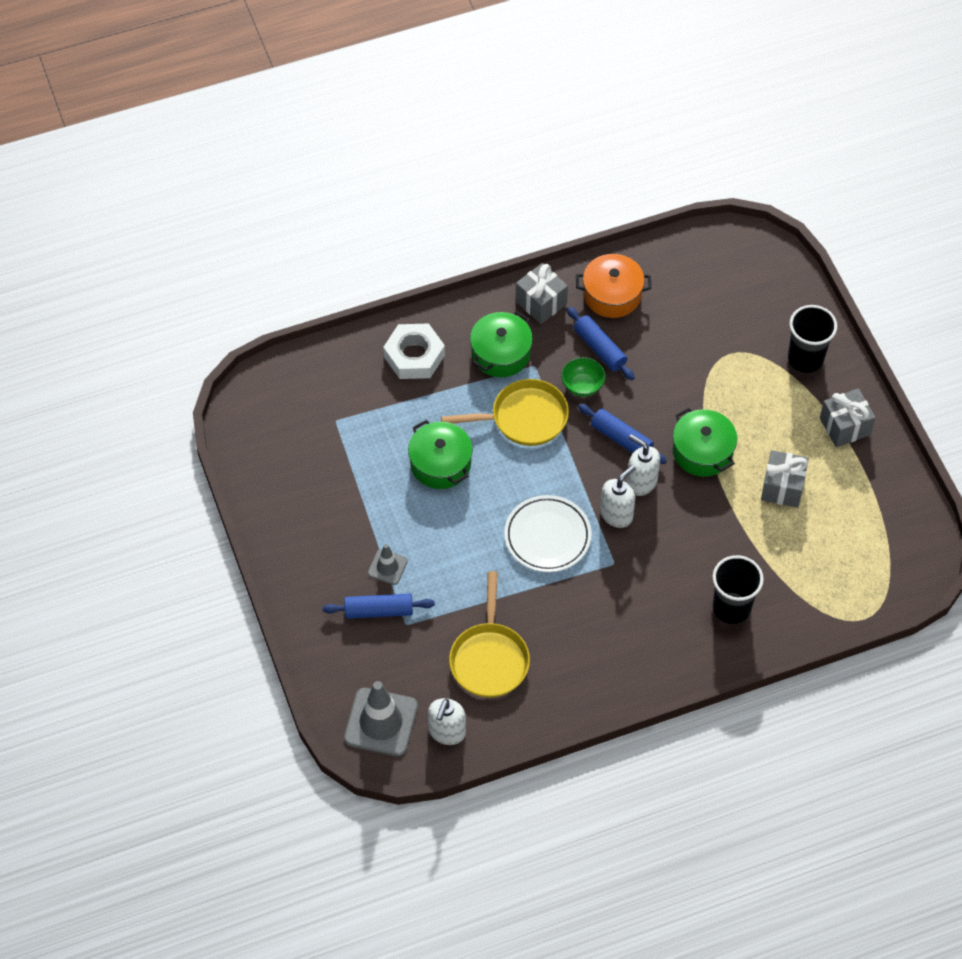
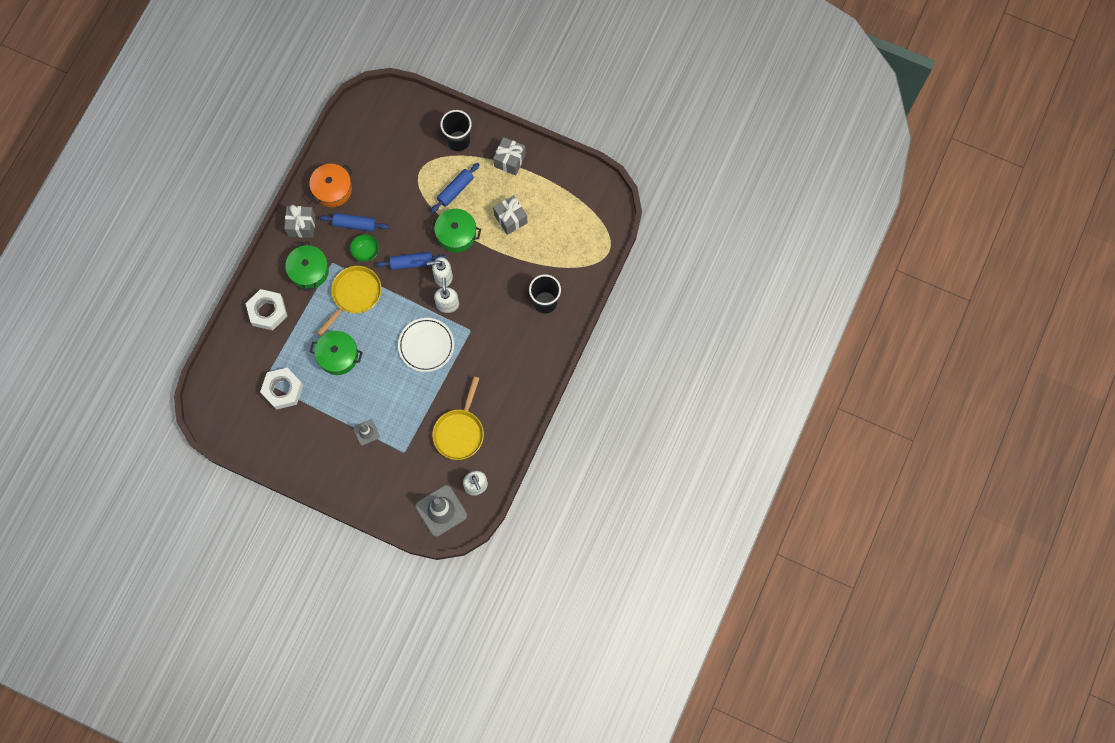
camera: 45 degrees left, 15 degrees up
blue rolling pin [322,594,435,619] -> blue rolling pin moved to [431,163,480,213]
yellow pan [449,571,530,698] -> yellow pan turned 60 degrees clockwise [432,377,484,460]
none -> white nut [260,368,303,410]

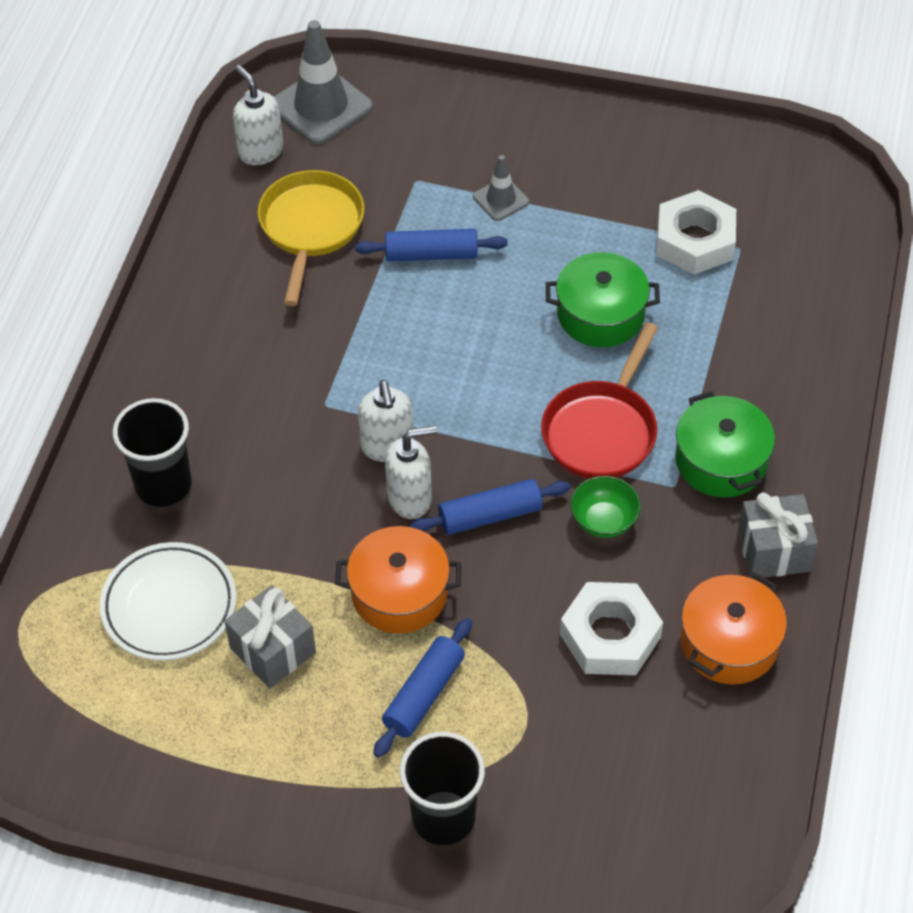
camera: 170 degrees right, 20 degrees down
white nut [245,289,287,330] -> white nut moved to [560,582,663,675]
yellow pan [317,266,382,336] -> red pan [541,322,658,479]
blue rolling pin [320,213,389,232] -> blue rolling pin moved to [355,229,507,262]
white plate [398,318,454,372] -> white plate moved to [100,542,236,661]
green pot [430,209,481,252] -> orange pot [335,526,461,634]
grey gift [493,137,526,175] -> none

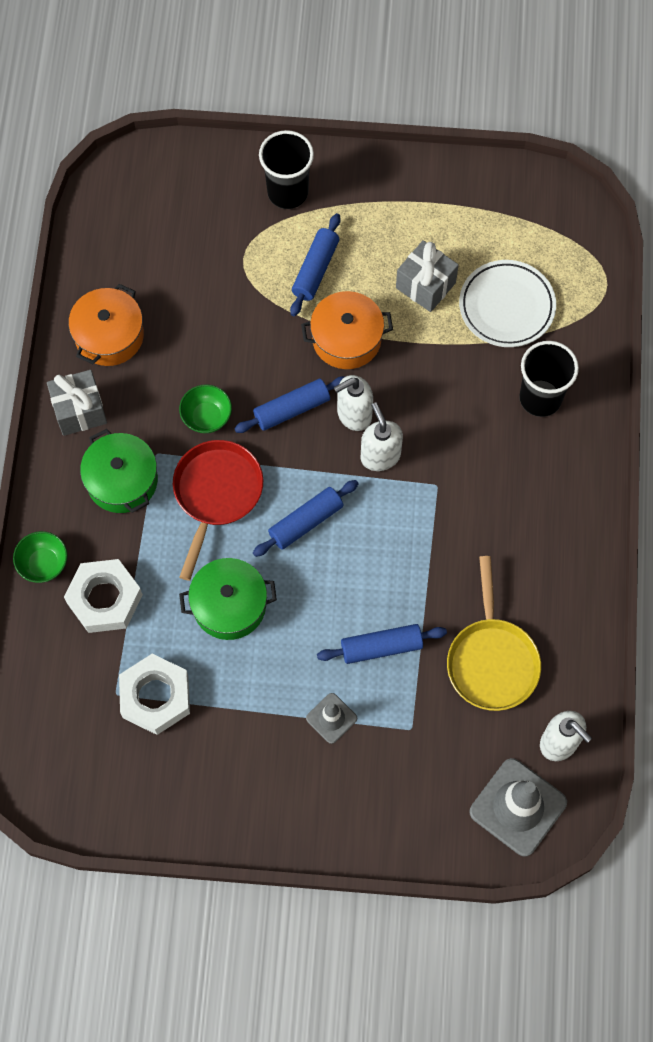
camera: 170 degrees right, 15 degrees up
white nut [560,582,663,675] -> white nut moved to [64,559,143,633]
none -> green bowl [13,531,68,583]
none -> blue rolling pin [253,480,359,557]

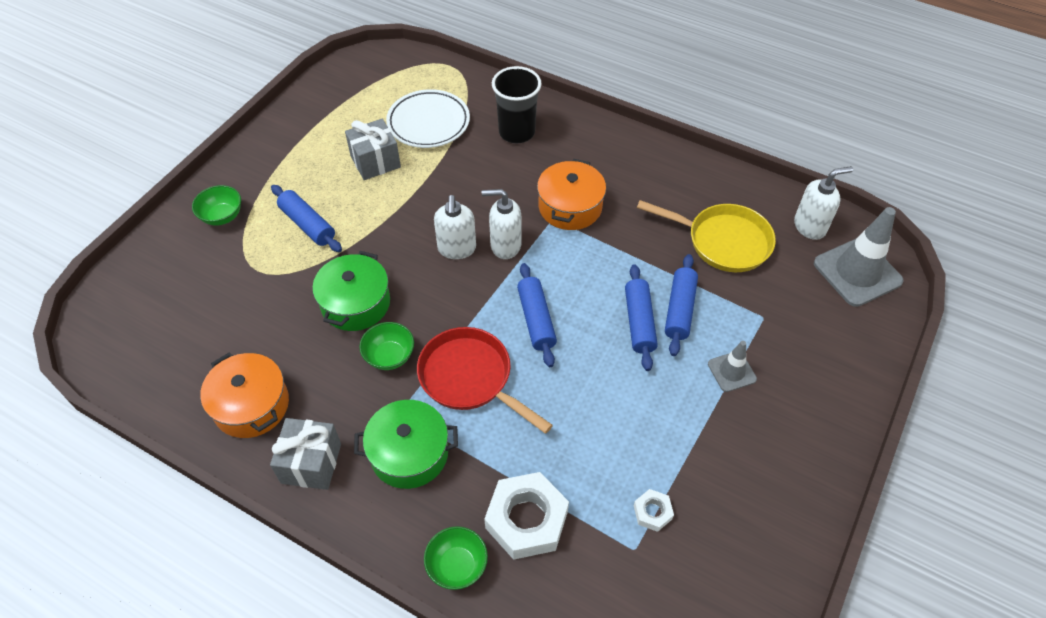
camera: 65 degrees left, 15 degrees down
white nut [119,654,190,735] -> white nut [634,489,674,532], size x0.48
green pot [179,558,277,640] -> green pot moved to [313,251,390,331]
blue rolling pin [234,376,346,433] -> blue rolling pin moved to [625,264,658,371]
black cup [259,130,314,209] -> green bowl [192,185,241,226]
orange pot [301,291,393,369] -> orange pot moved to [537,159,606,230]

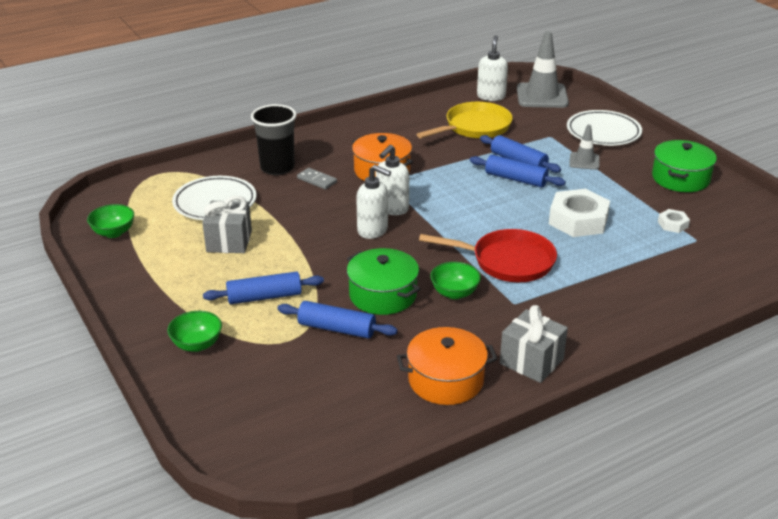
camera: 60 degrees left, 20 degrees down
green pot [354,400,458,489] -> green pot moved to [652,140,717,192]
red pan [417,327,553,434] -> red pan turned 150 degrees counterclockwise [419,229,557,282]
green bowl [424,526,488,590] -> green bowl moved to [87,204,134,238]
white nut [484,472,569,560] -> white nut moved to [549,189,610,237]
blue rolling pin [517,263,557,367] -> blue rolling pin moved to [277,301,398,339]
none -> grey domino [297,168,337,189]
none -> white plate [567,110,642,146]

